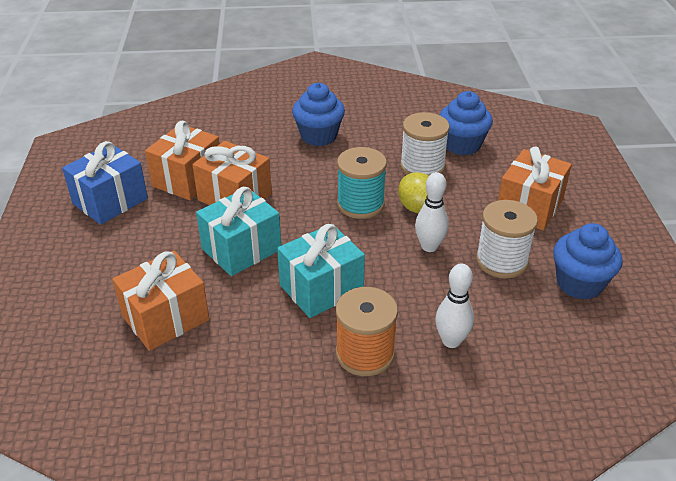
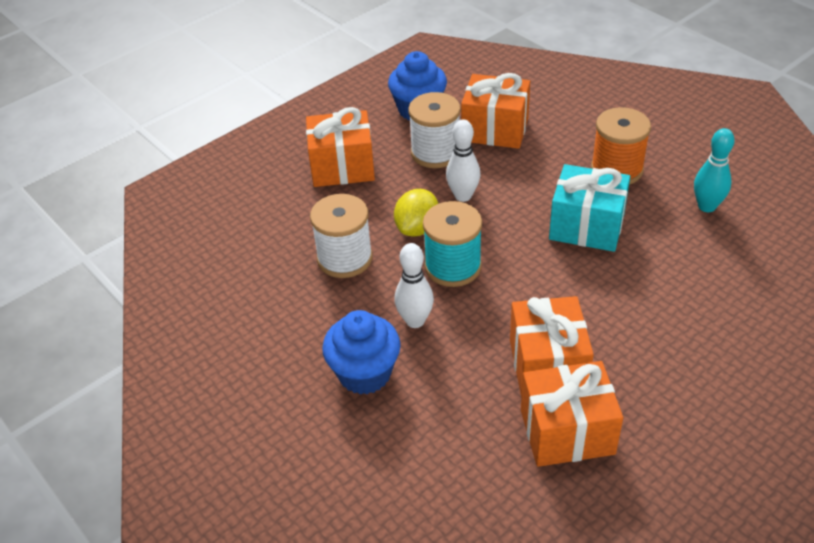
camera: 125 degrees left, 5 degrees up
blue gift [62,141,148,225] -> none
orange gift [112,250,209,351] -> orange gift moved to [461,73,530,149]
turquoise gift [196,187,281,276] -> none
white bowling pin [435,264,474,348] -> white bowling pin moved to [394,243,434,328]
blue cupcake [440,91,493,155] -> none
none -> turquoise bowling pin [694,128,735,212]

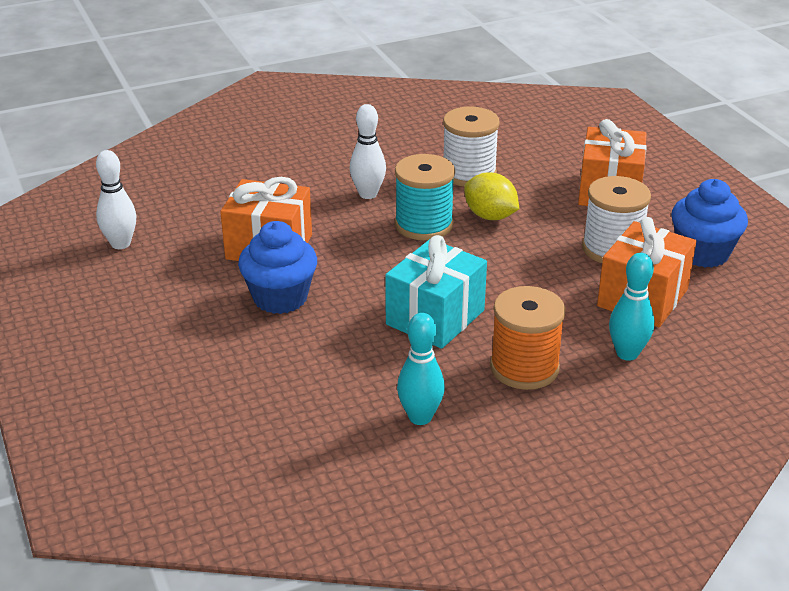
camera: 105 degrees right, 10 degrees down
blue cupcake [322,310,401,395] -> blue cupcake moved to [238,221,317,314]
white bowling pin [446,119,480,202] -> white bowling pin moved to [96,150,136,249]
orange gift [521,361,623,467] -> none
none -> turquoise bowling pin [609,253,654,361]

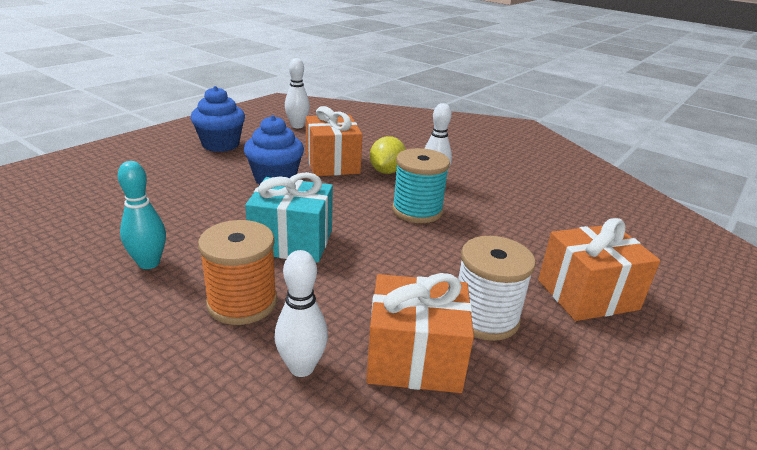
camera: 60 degrees right, 5 degrees down
white spool [443,107,500,187] -> none
yellow lemon [464,172,519,220] -> yellow lemon moved to [370,136,406,174]
turquoise bowling pin [609,253,654,361] -> white bowling pin [275,250,328,377]
blue cupcake [671,179,748,268] -> blue cupcake moved to [190,86,245,152]

